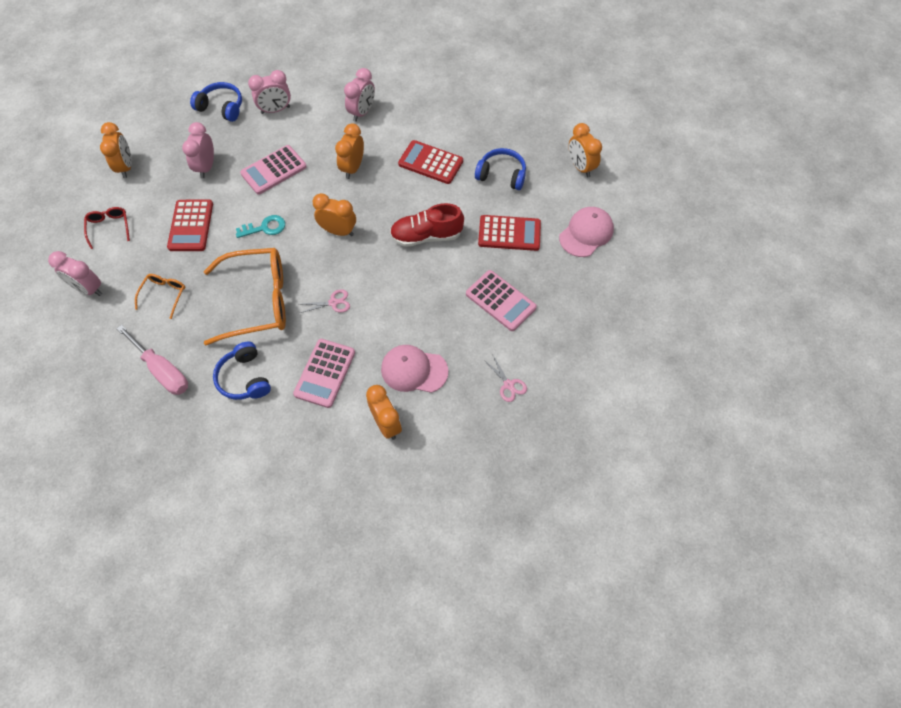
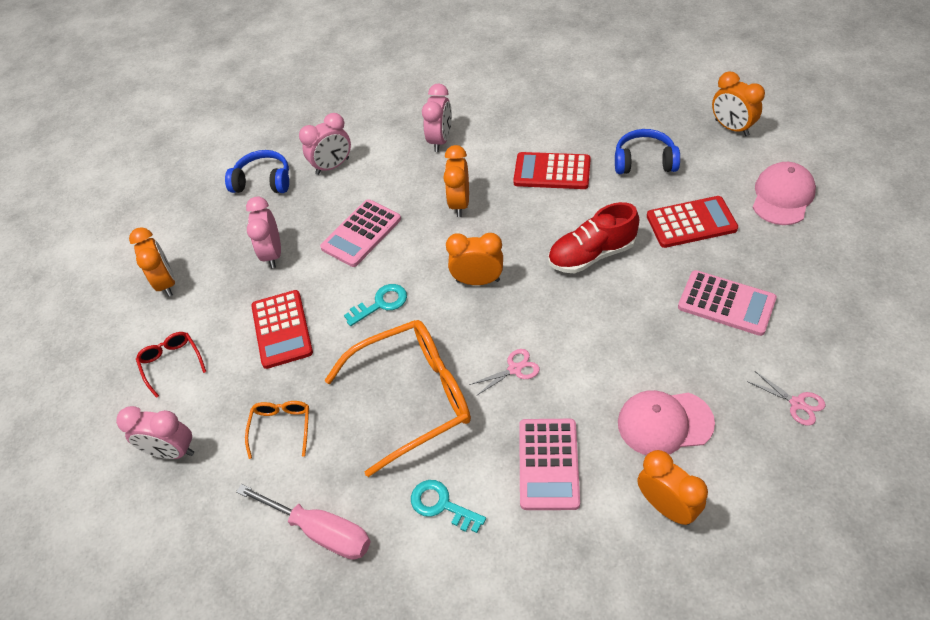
camera: 10 degrees left, 10 degrees down
blue headphones [213,342,271,400] -> turquoise key [411,480,486,533]

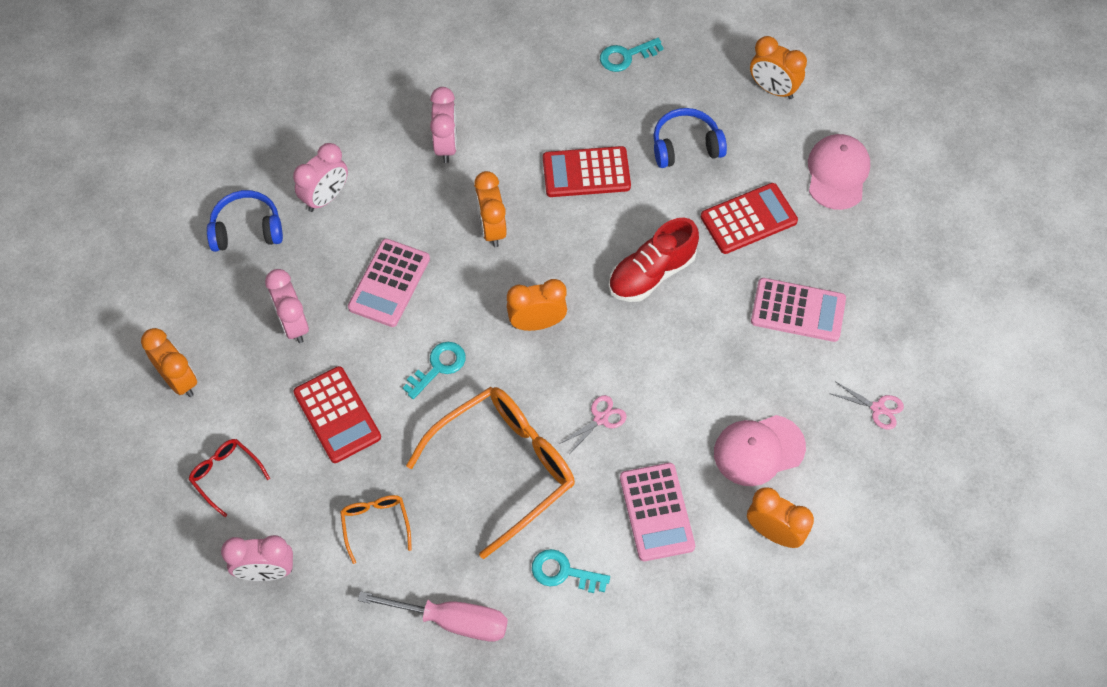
camera: 20 degrees left, 10 degrees up
none -> turquoise key [600,38,664,72]

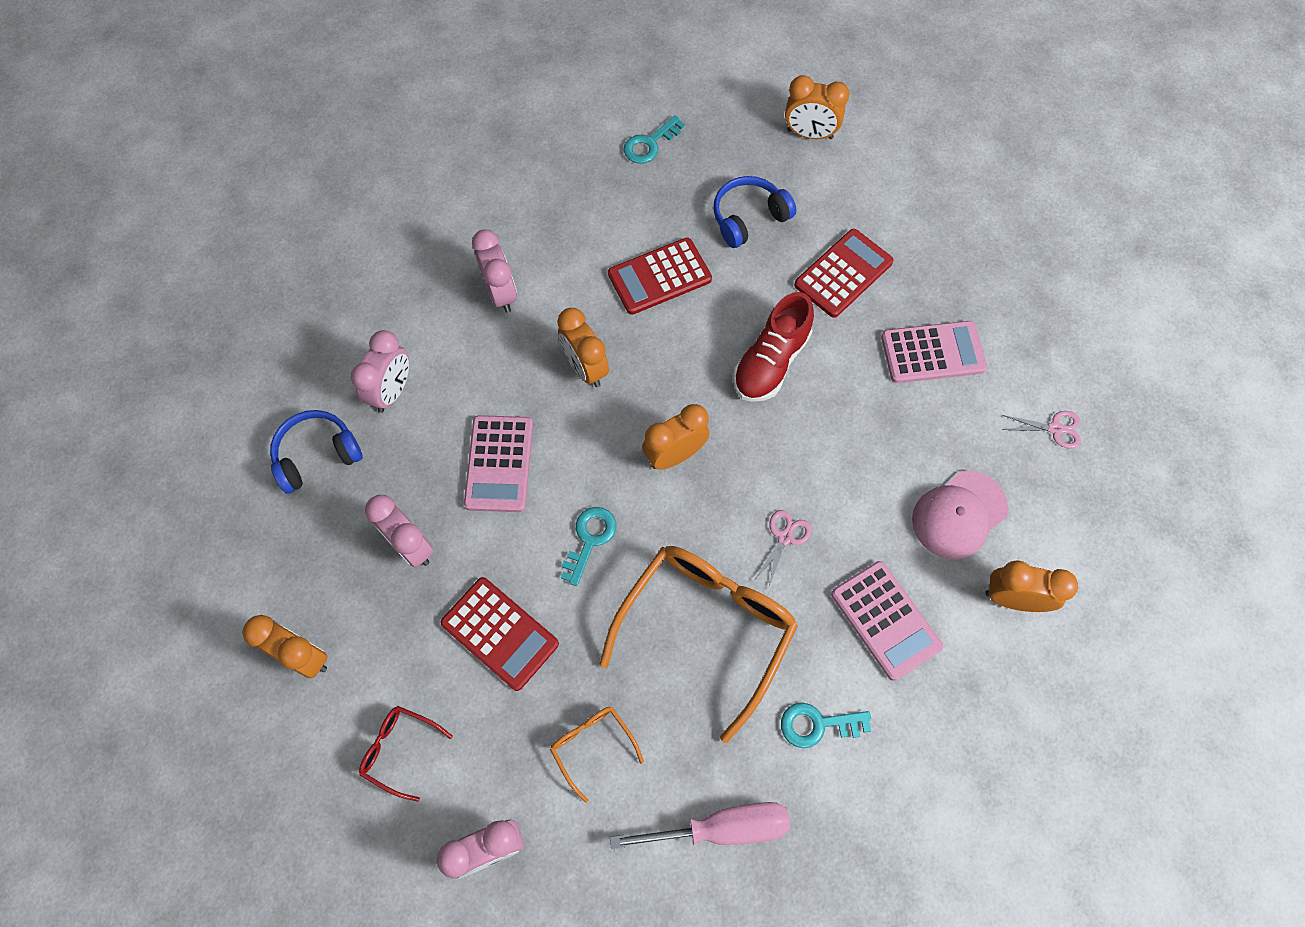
camera: 20 degrees left, 5 degrees up
pink cap [808,134,870,210] -> none

